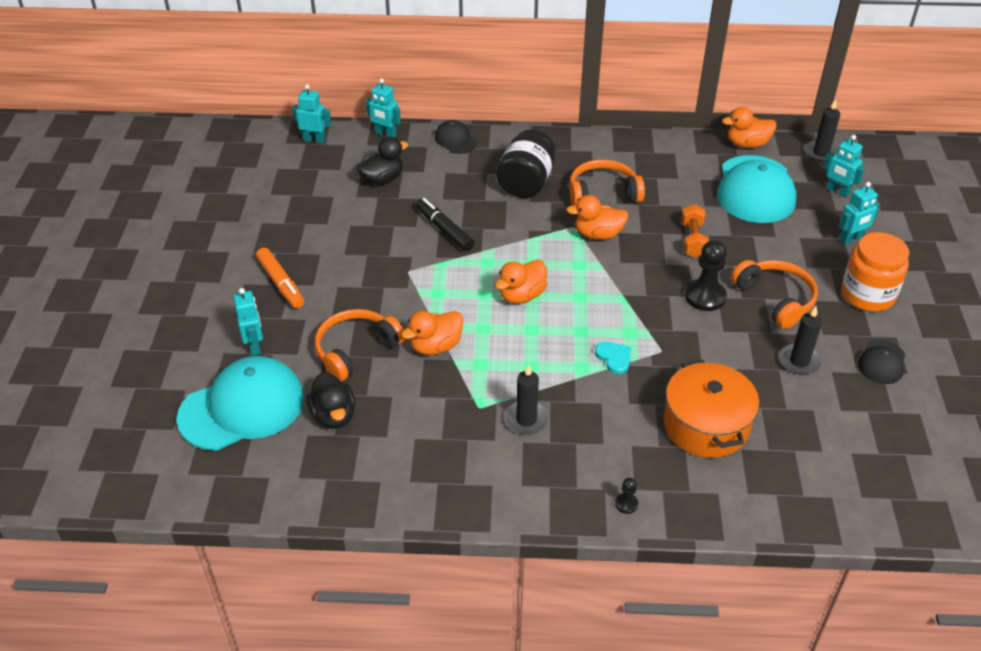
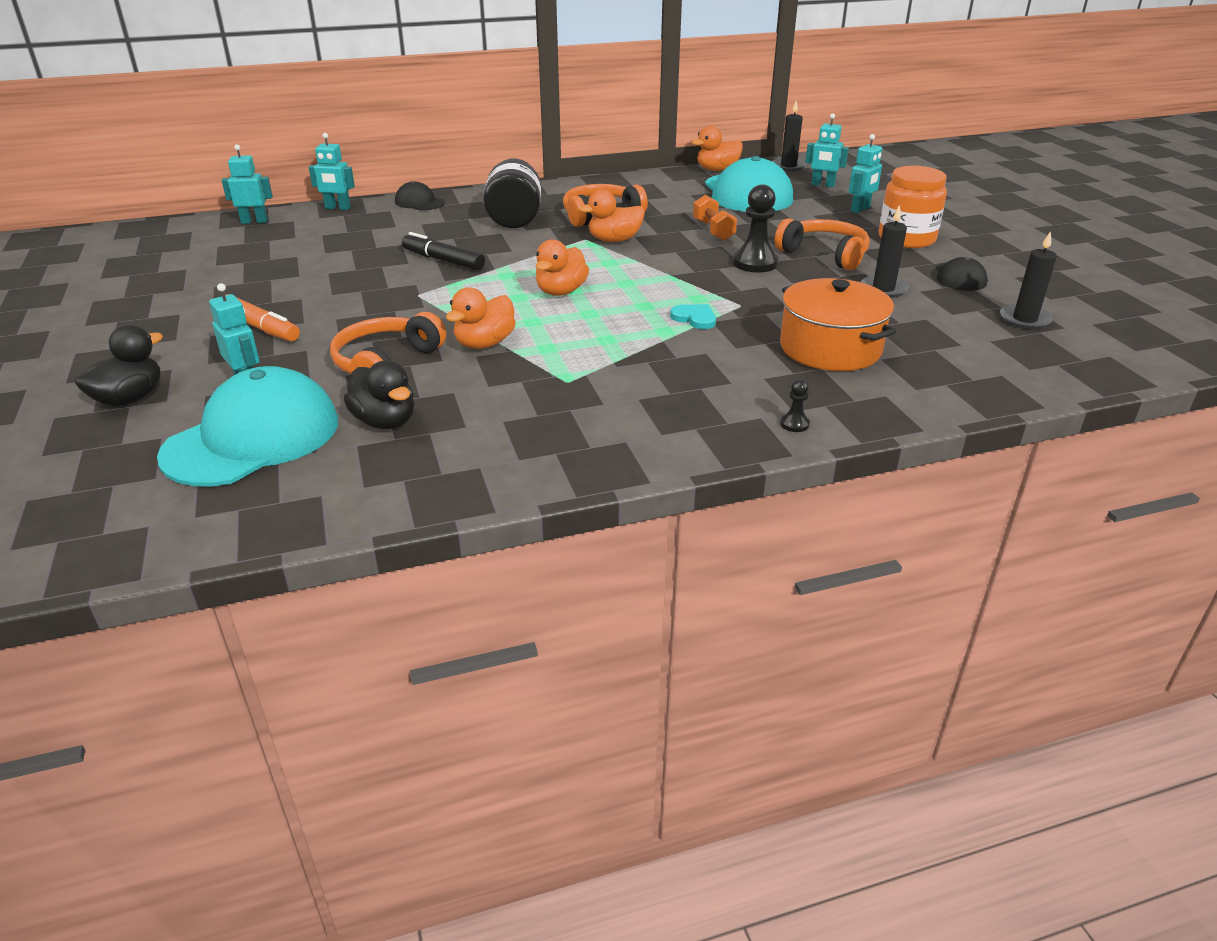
camera: 20 degrees left, 10 degrees down
black duck [356,137,408,185] -> black duck moved to [74,325,163,407]
black candle [505,364,549,435] -> black candle moved to [1000,231,1057,330]

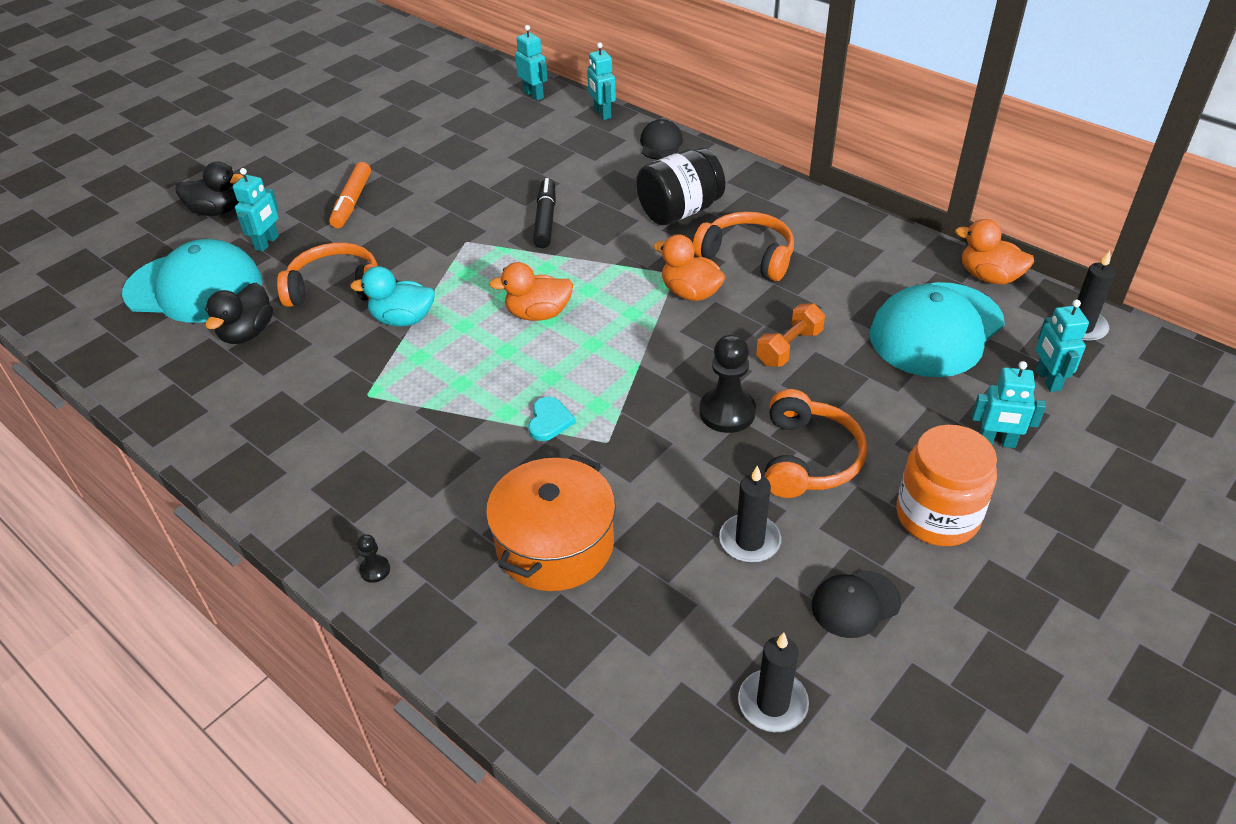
camera: 60 degrees right, 10 degrees up
orange duck [446,287,516,349] -> turquoise duck [350,266,435,327]

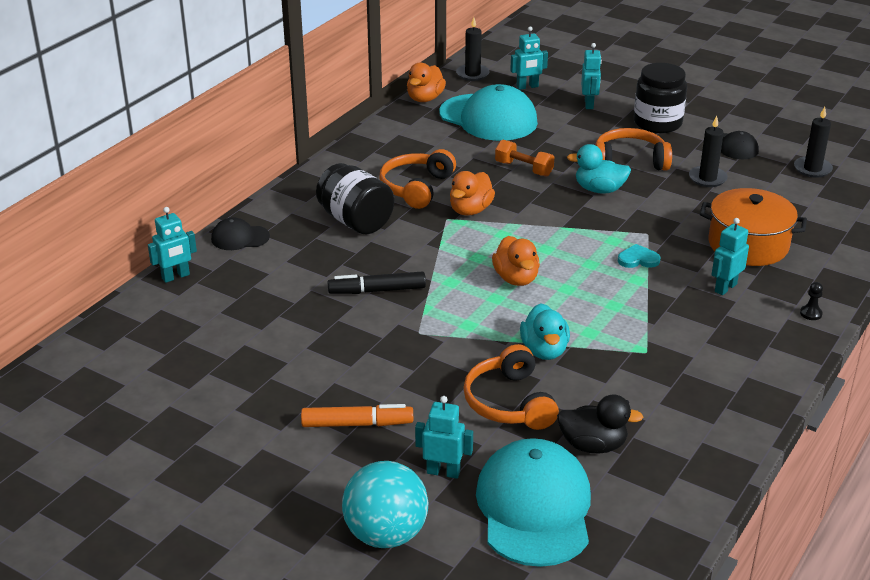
camera: 100 degrees left, 10 degrees down
black duck [176,162,243,216] -> turquoise ball [342,461,428,548]
turquoise robot [515,25,548,101] -> turquoise robot moved to [712,218,749,295]
black pawn [699,334,756,433] -> turquoise duck [567,144,631,194]
orange jar [896,425,997,546] -> black jar [634,63,687,133]

